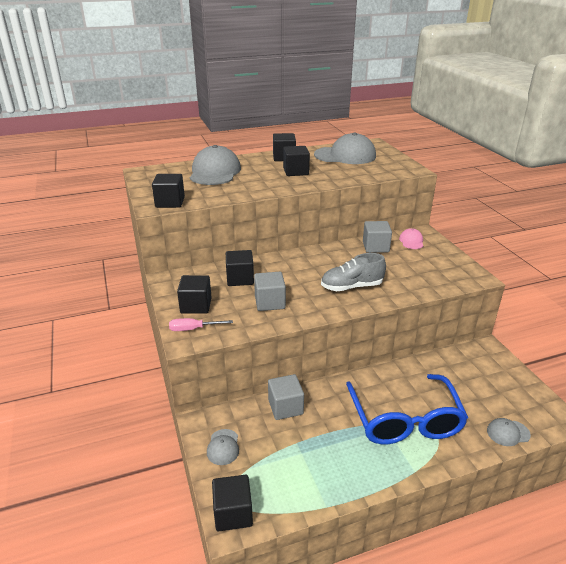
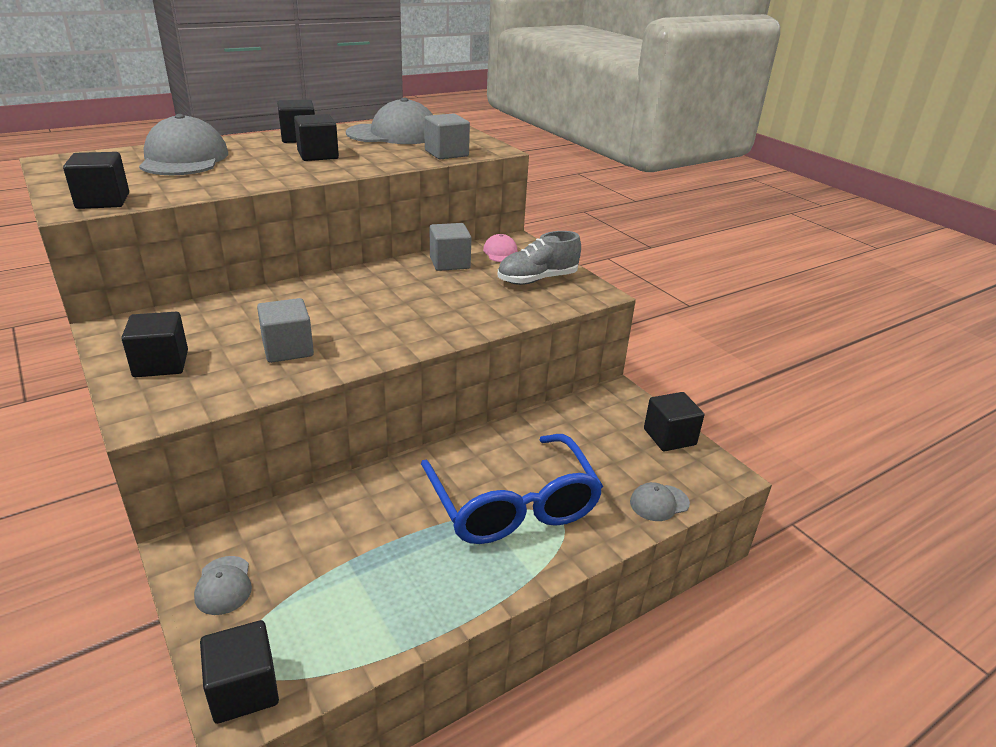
camera: 15 degrees left, 0 degrees up
pink screwdriver [169,318,233,331] -> none
black cube [226,250,254,286] -> black cube moved to [644,392,704,451]
grey cube [268,374,304,420] -> grey cube moved to [424,113,470,159]
grey shoe [321,253,386,291] -> grey shoe moved to [498,231,581,285]

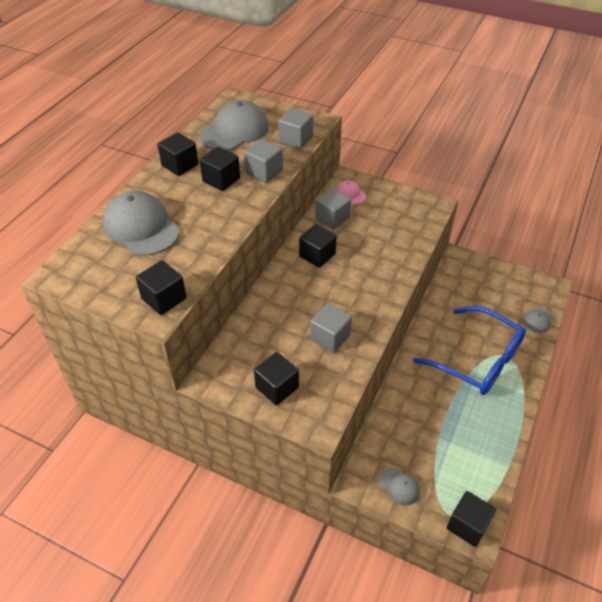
camera: 30 degrees left, 15 degrees up
grey shoe [498,231,581,285] -> none
black cube [644,392,704,451] -> black cube moved to [299,224,337,268]
none -> grey cube [244,139,283,183]

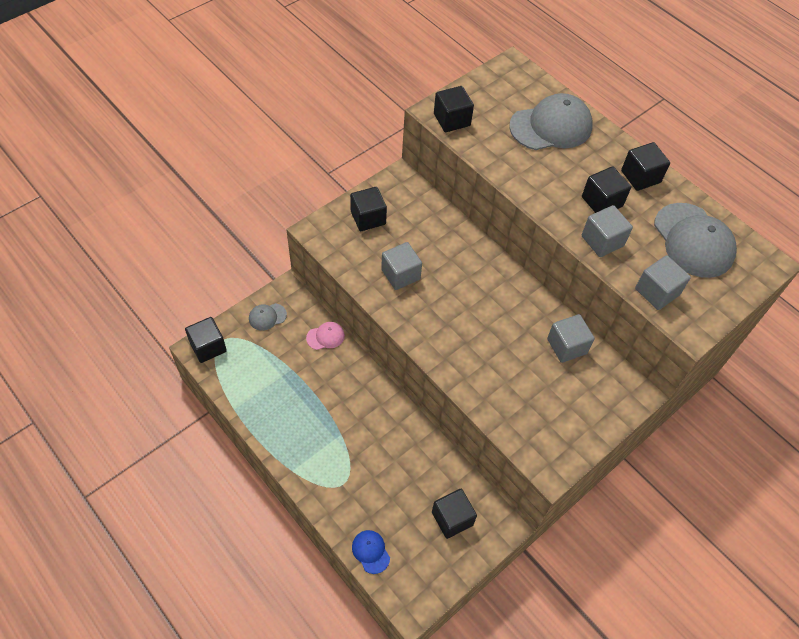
camera: 110 degrees right, 10 degrees up
black cube [299,224,337,268] -> black cube moved to [432,489,477,539]
pink cap [336,180,366,204] -> pink cap moved to [306,322,345,350]
blue glasses [413,306,526,395] -> none
grey cap [523,307,553,333] -> blue cap [352,530,390,574]

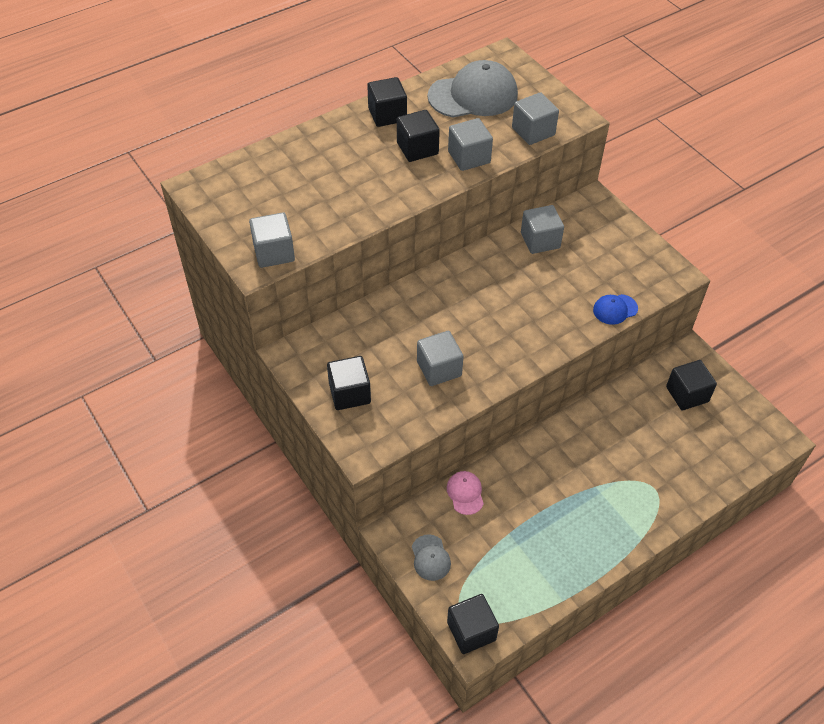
camera: 80 degrees left, 5 degrees down
blue cap [352,530,390,574] -> blue cap moved to [593,294,638,325]
black cube [434,86,474,132] -> grey cube [249,212,295,268]
grey cap [509,93,593,150] -> none

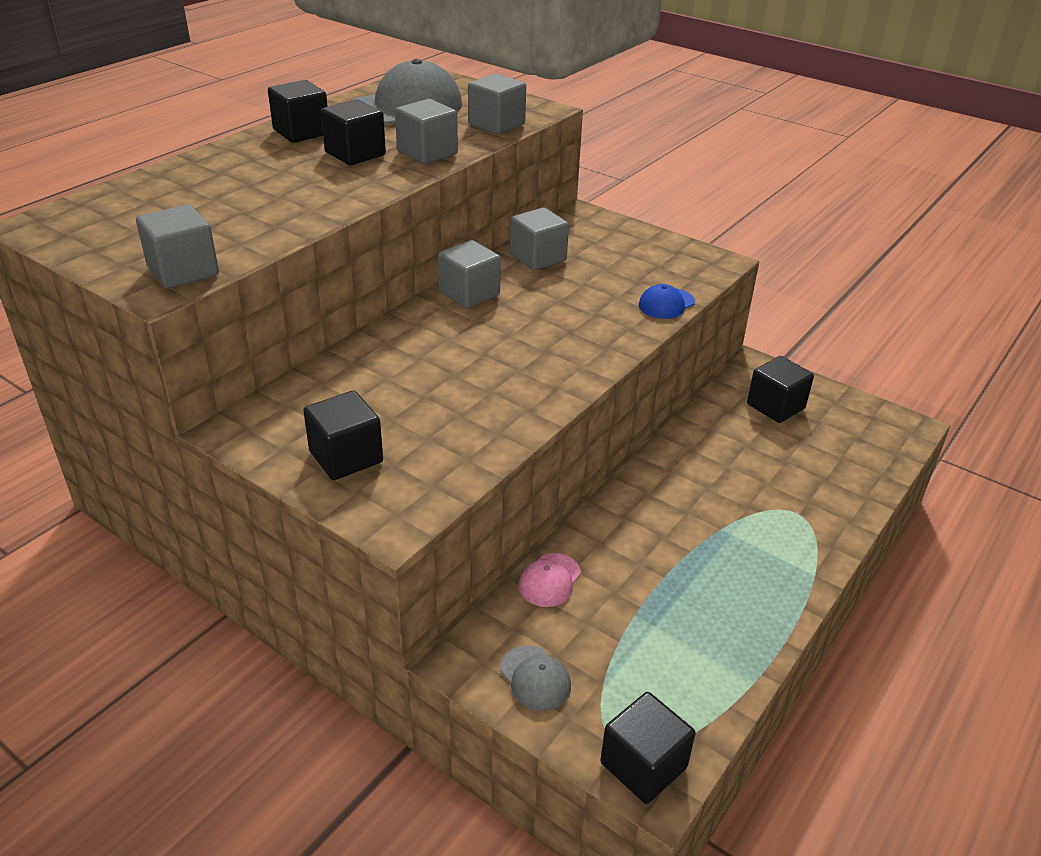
camera: 20 degrees left, 15 degrees down
grey cube [417,331,464,386] -> grey cube moved to [438,240,501,308]
pink cap [446,471,484,515] -> pink cap turned 120 degrees counterclockwise [518,553,581,607]

